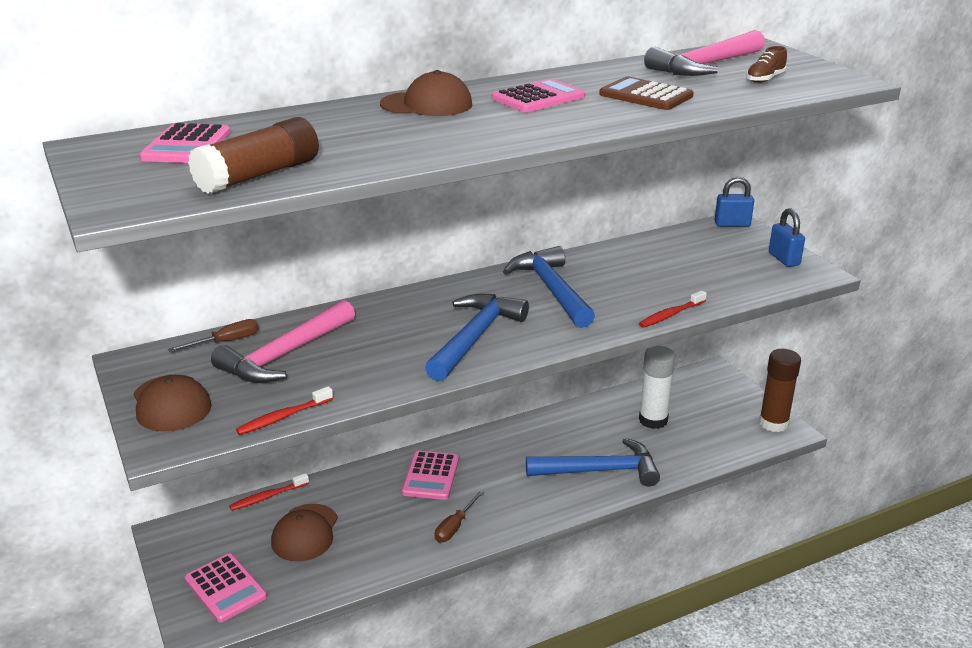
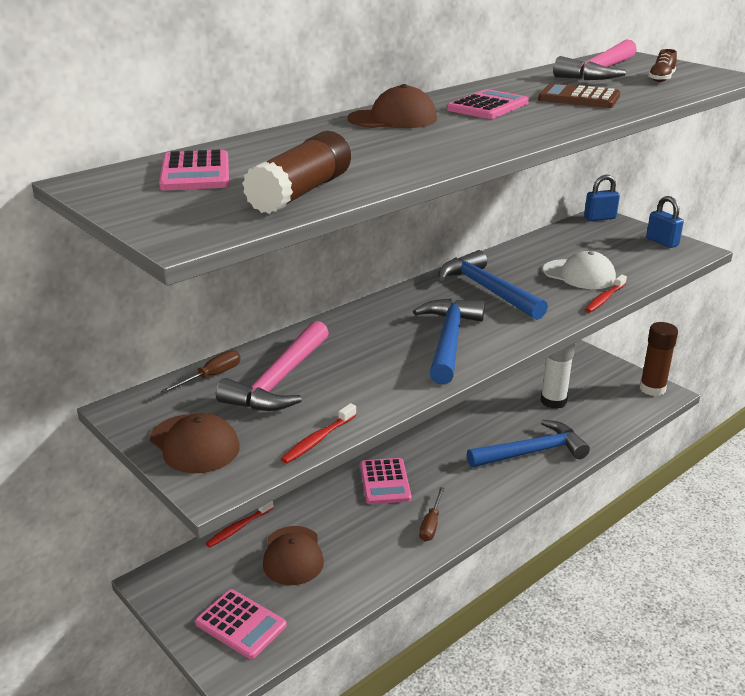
camera: 15 degrees left, 0 degrees up
none -> white cap [543,251,616,289]

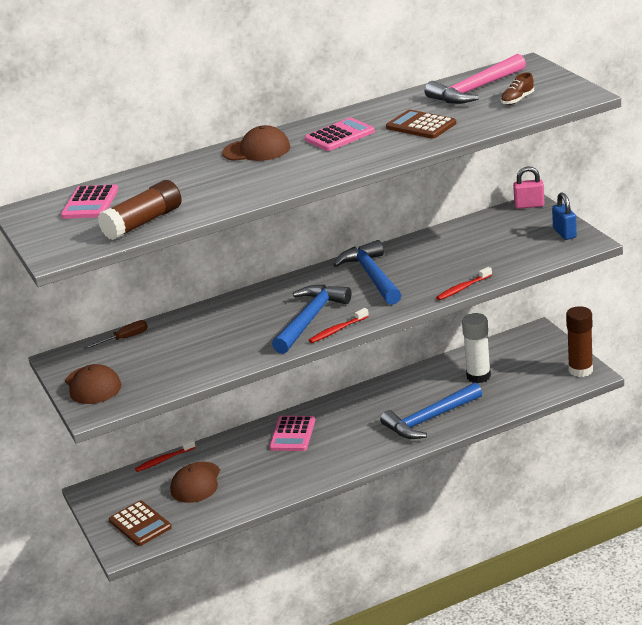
camera: 20 degrees right, 0 degrees up
pink calculator [195,589,287,659] -> brown calculator [109,501,172,546]
pink hammer [216,321,329,411] -> none
red toothbrush [281,403,356,464] -> red toothbrush moved to [309,308,369,343]
brown screwdriver [419,487,444,541] -> none
blue hammer [467,420,590,467] -> blue hammer turned 150 degrees clockwise [380,382,482,439]
white cap [543,251,616,289] -> none
blue padlock [584,175,620,221] -> pink padlock [513,166,545,209]

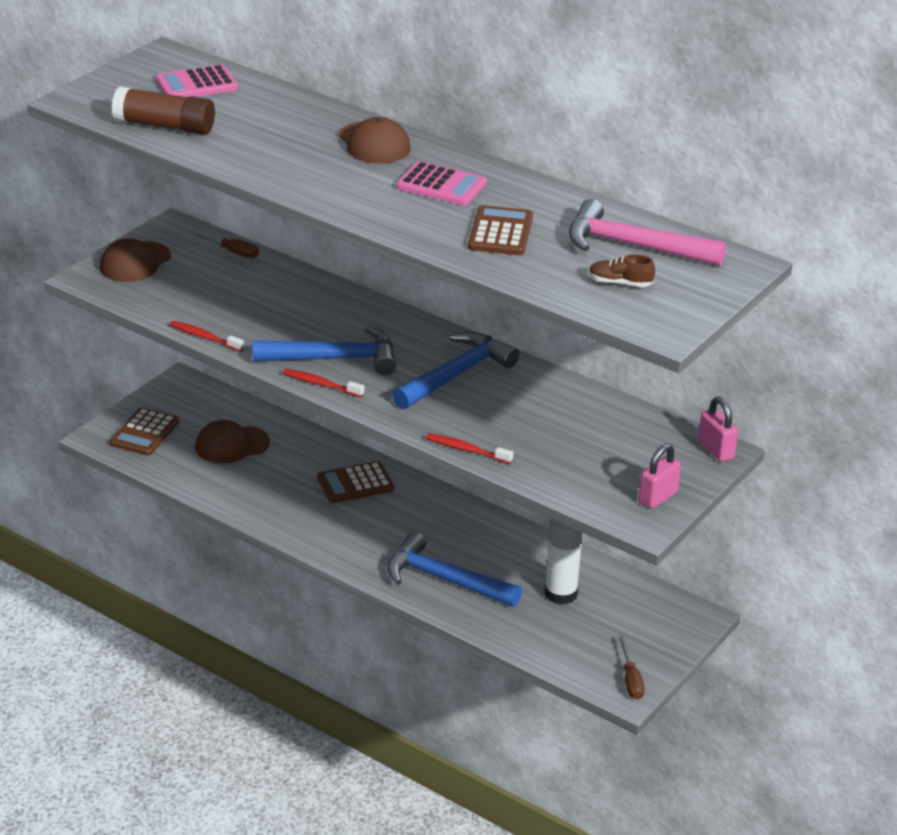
camera: 55 degrees right, 5 degrees up
red toothbrush [135,440,196,472] -> red toothbrush moved to [170,321,244,352]
pink calculator [269,416,315,451] -> brown calculator [317,461,394,503]
blue padlock [552,192,577,240] -> pink padlock [638,444,681,509]
brown glue stick [566,306,593,377] -> brown screwdriver [619,636,645,700]

